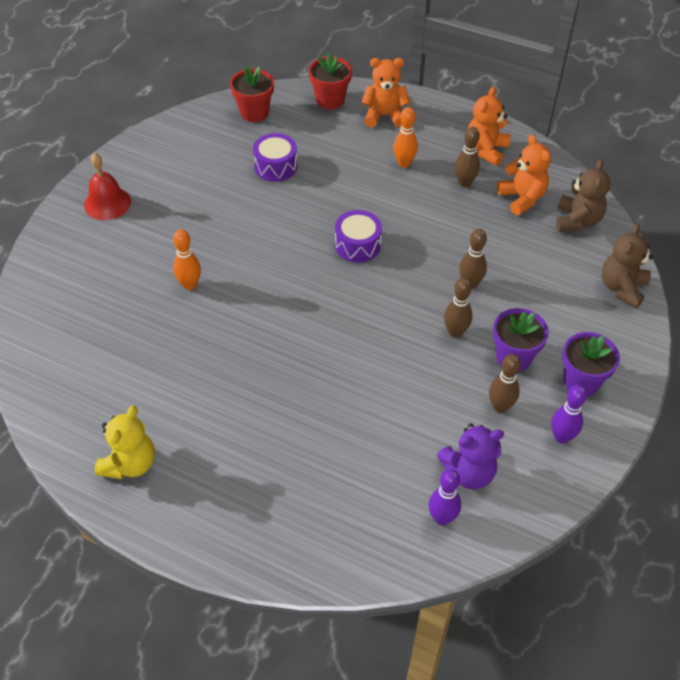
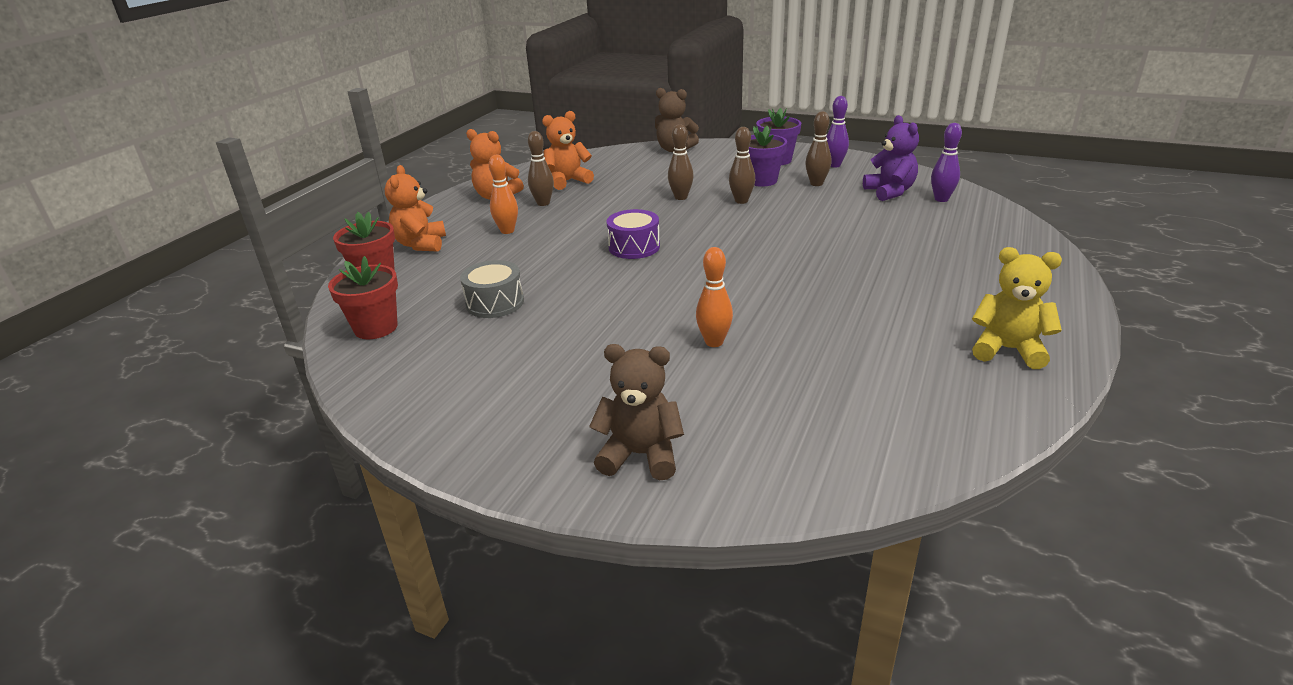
camera: 90 degrees left, 20 degrees down
red bell [84,153,131,220] -> none
purple drum [253,133,297,182] -> grey drum [460,260,524,318]
brown teddy bear [556,159,610,232] -> brown teddy bear moved to [589,344,684,480]

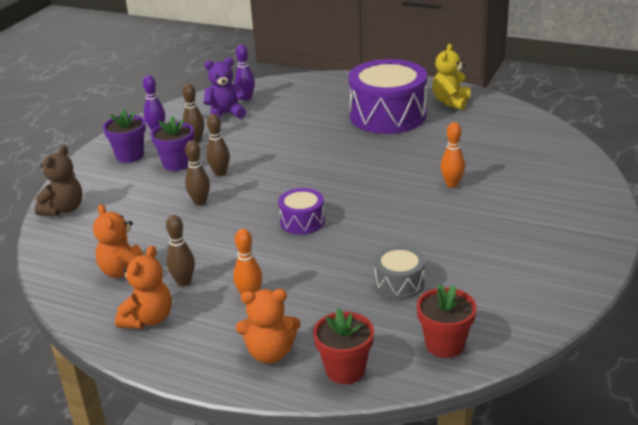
camera: 90 degrees left, 0 degrees up
brown teddy bear [589,344,684,480] -> none
none -> purple drum [348,59,427,134]

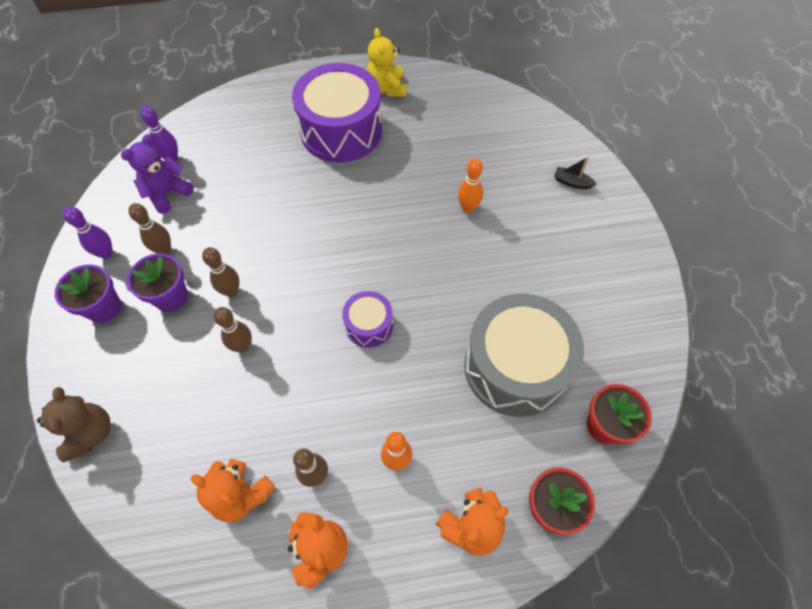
camera: 35 degrees left, 30 degrees up
grey drum [374,246,425,299] -> grey drum [464,294,584,417], size x2.06
none -> black boat [554,157,596,189]

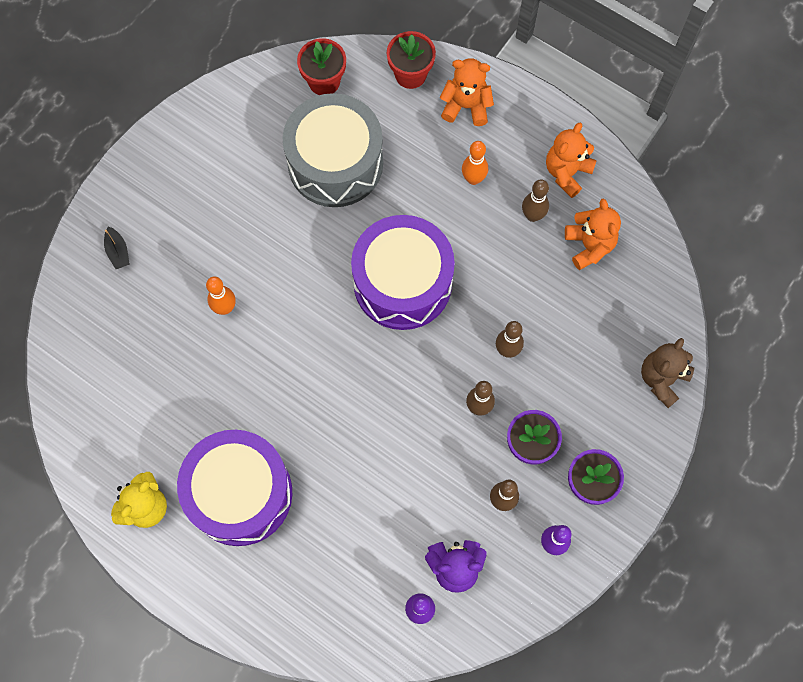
camera: 135 degrees left, 10 degrees up
purple drum [342,291,393,348] -> purple drum [351,215,455,330], size x2.06

